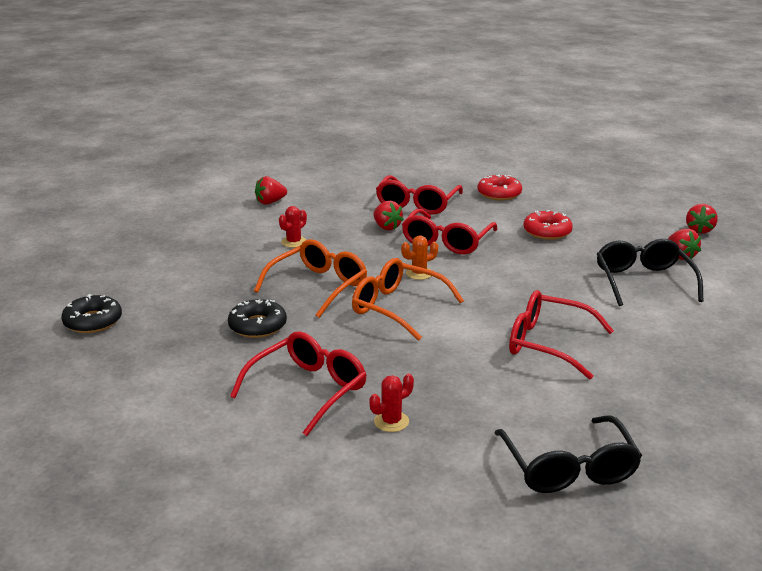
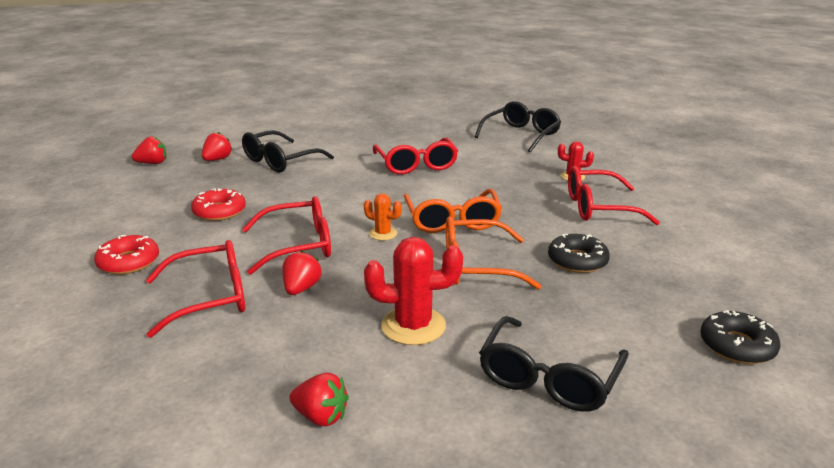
camera: 130 degrees left, 0 degrees up
red cactus [279,206,307,248] -> red cactus [364,237,463,345], size x1.81
none -> black glasses [479,316,629,412]

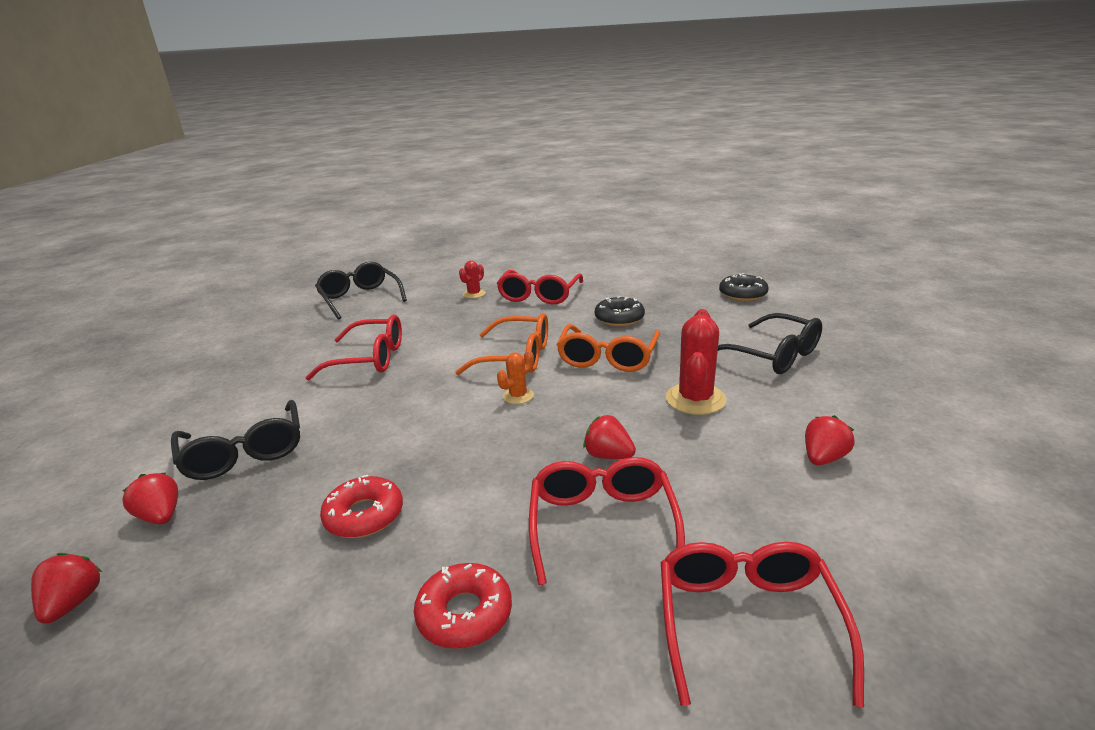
camera: 70 degrees left, 0 degrees up
red glasses [242,196,331,275] -> red glasses moved to [661,542,864,708]

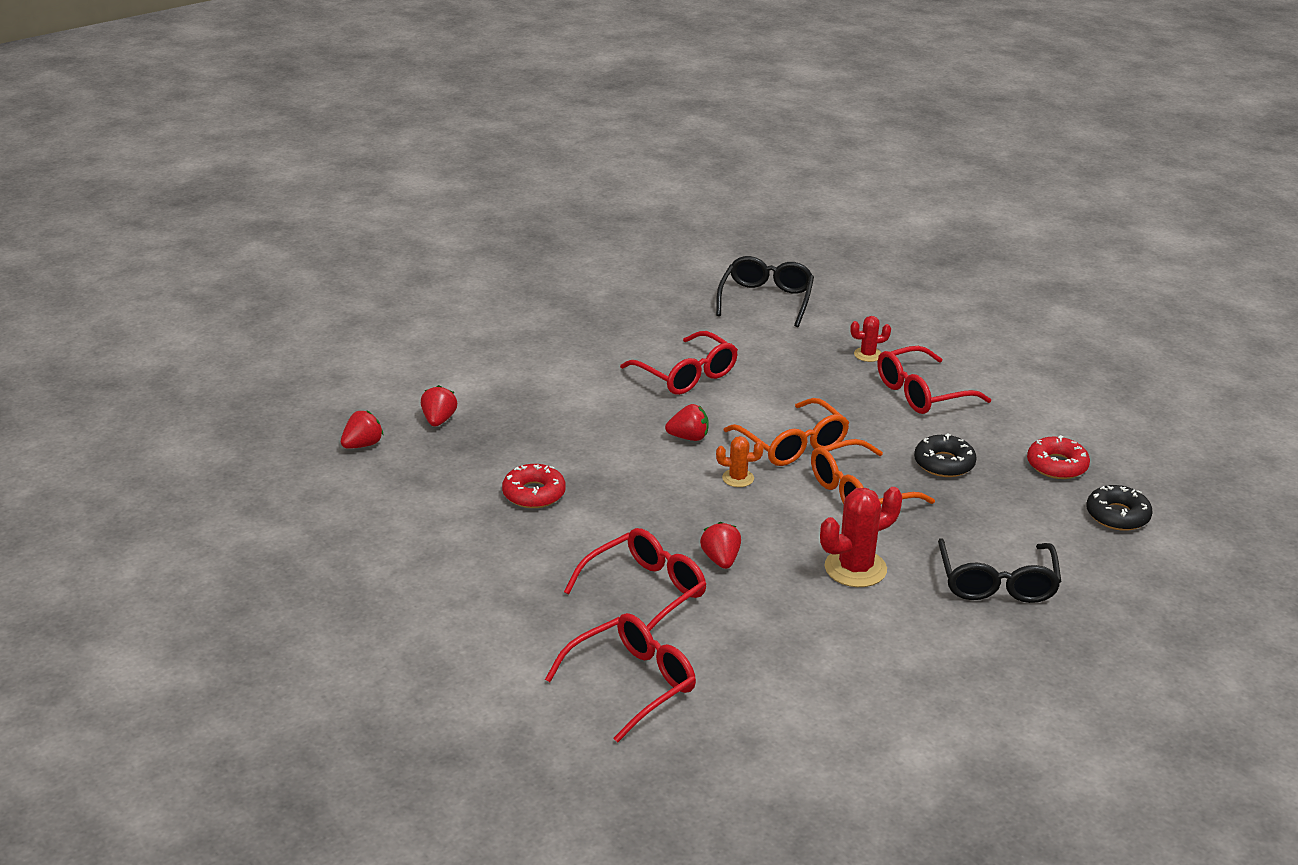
camera: 45 degrees right, 5 degrees up
black glasses [171,400,300,480] -> none
red donut [414,563,512,649] -> red donut moved to [1027,435,1090,479]
red strawberry [805,415,855,465] -> red strawberry moved to [665,404,709,441]

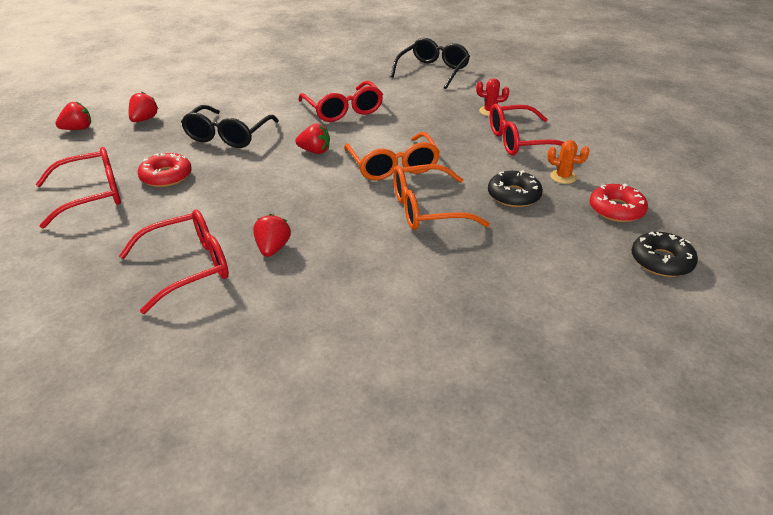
camera: 15 degrees right, 5 degrees up
red glasses [545,613,696,743] -> red glasses moved to [36,147,121,228]
orange cactus [716,436,764,487] -> orange cactus moved to [547,140,590,184]
red cactus [820,487,902,587] -> none
black glasses [938,538,1062,603] -> black glasses moved to [181,105,279,148]

